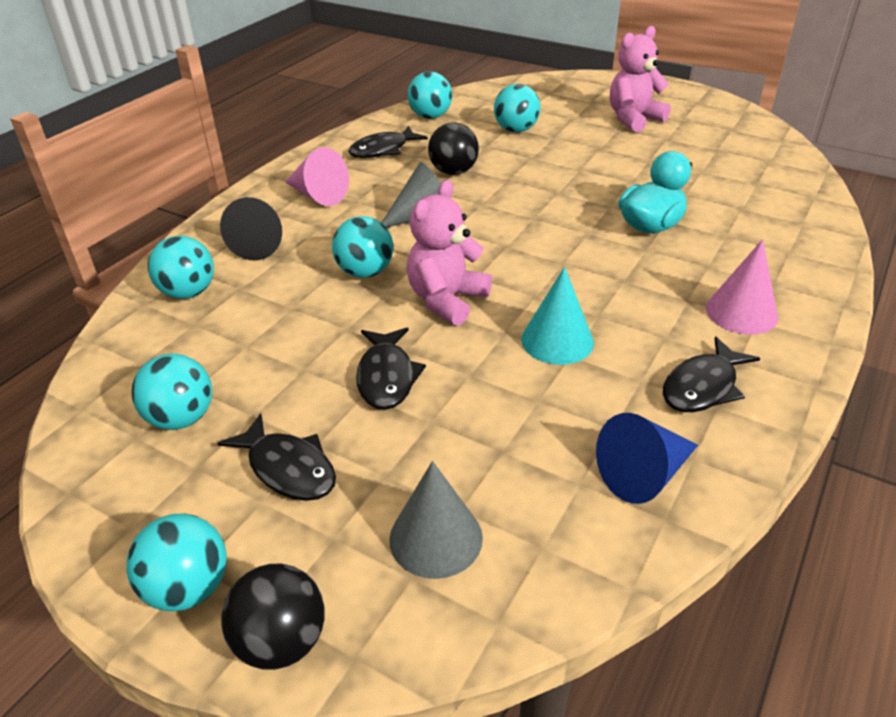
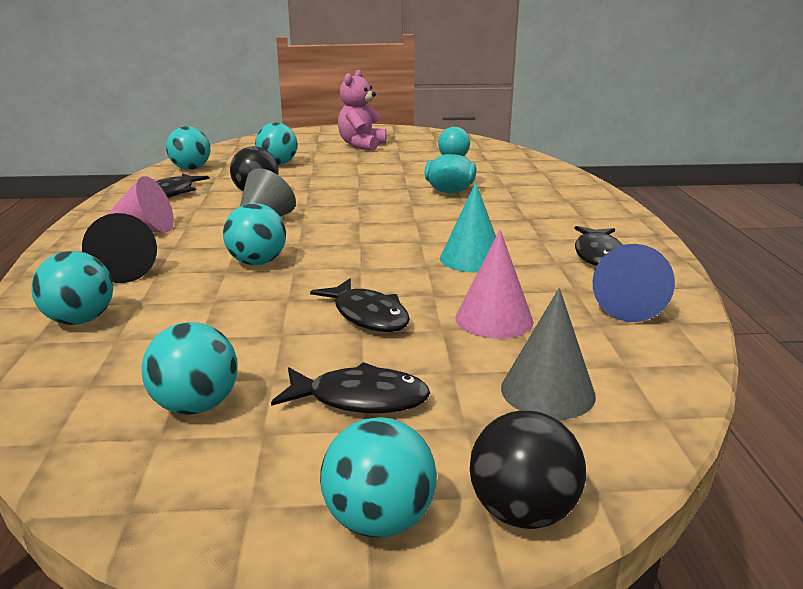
camera: 35 degrees left, 15 degrees down
pink teddy bear [407,180,492,326] -> none
pink cone [706,239,778,335] -> pink cone moved to [455,230,534,339]

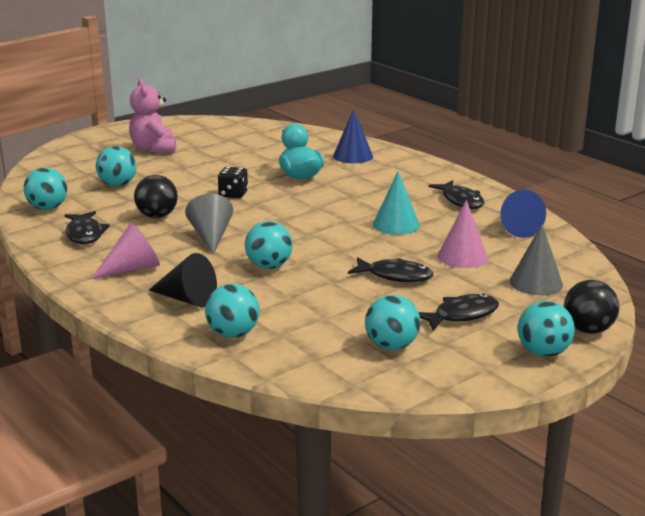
camera: 35 degrees left, 0 degrees up
none -> black dice [218,167,248,198]
none -> blue cone [333,109,373,163]

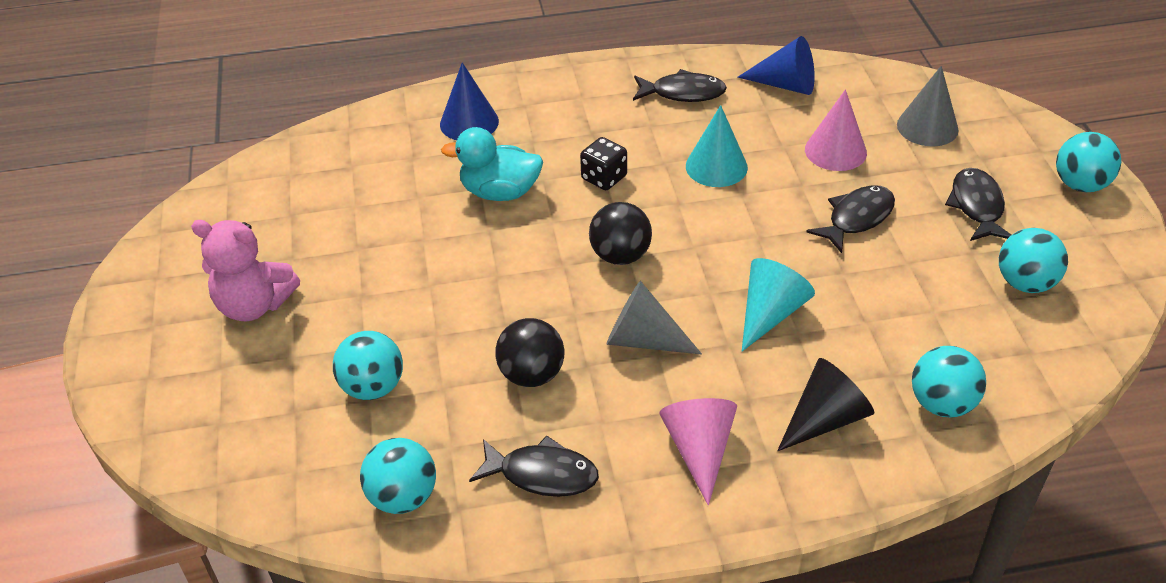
camera: 60 degrees left, 20 degrees up
black dice [218,167,248,198] -> black dice moved to [580,137,627,190]
turquoise ball [245,221,293,269] -> turquoise cone [742,258,815,351]
black ball [564,280,619,334] -> black ball moved to [589,202,652,265]

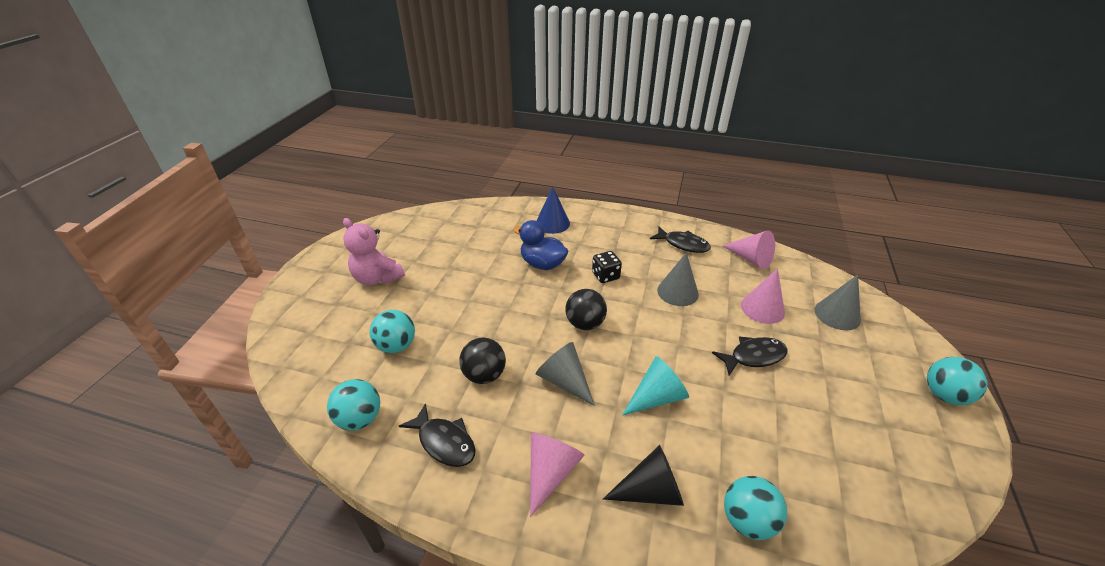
camera: 25 degrees right, 5 degrees down
turquoise duck [441,127,543,201] -> blue duck [513,220,569,270]
turquoise cone [686,105,748,187] -> grey cone [657,252,699,306]
blue cone [737,36,815,95] -> pink cone [723,230,775,269]
black fish [945,168,1011,241] -> none
turquoise ball [999,228,1068,293] -> none

